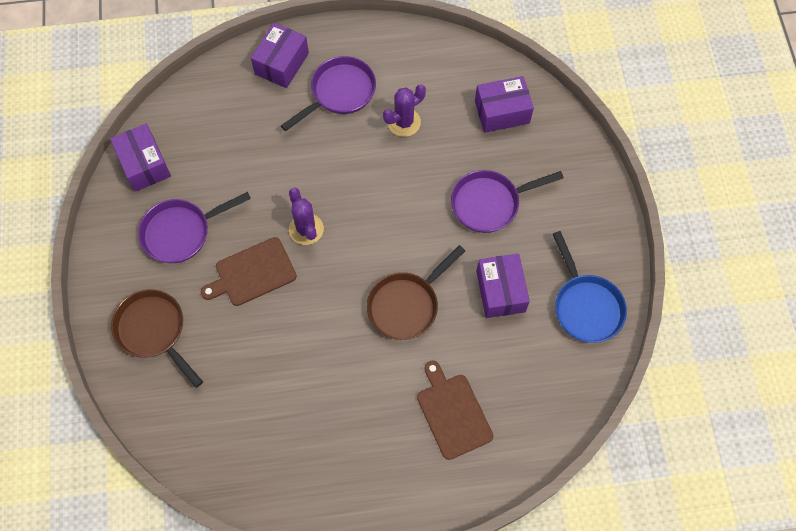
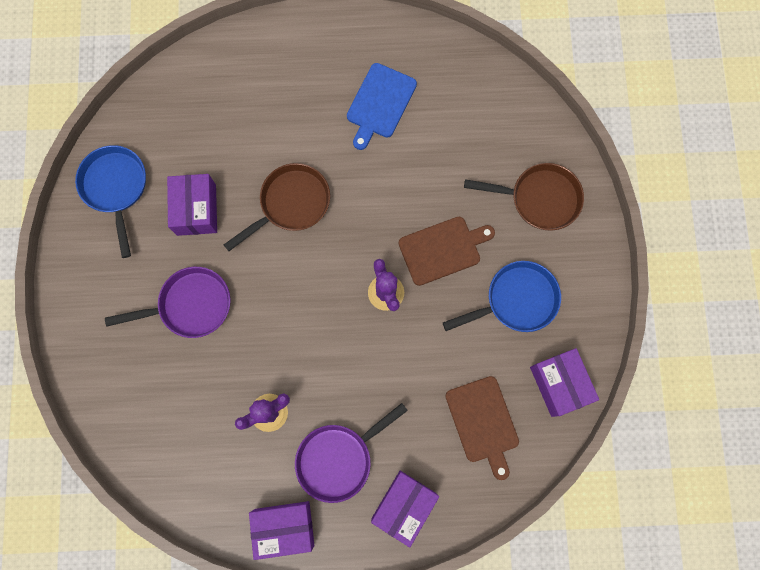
camera: 175 degrees left, 10 degrees up
brown pan [111,289,203,388] -> brown pan turned 45 degrees counterclockwise [464,163,584,231]
purple pan [138,192,251,263] -> blue pan [443,261,561,332]
brown cutting board [417,360,494,460] -> brown cutting board moved to [446,376,519,480]
purple box [475,76,534,133] -> purple box moved to [249,501,315,560]
none -> blue cutting board [347,63,417,150]

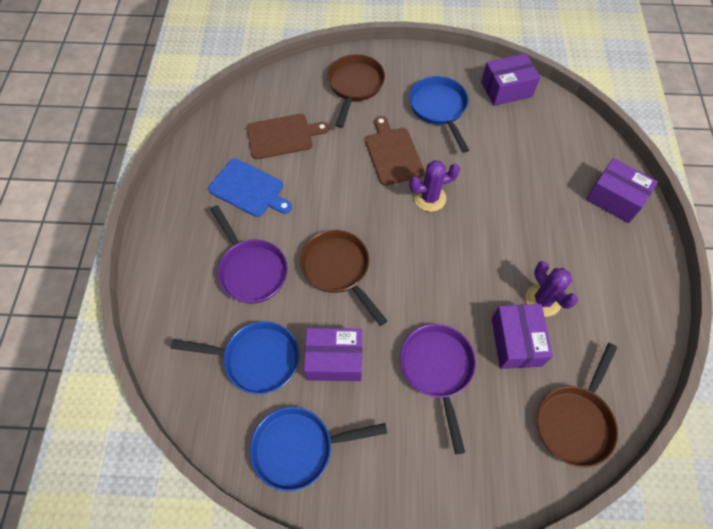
camera: 85 degrees left, 15 degrees down
purple box [249,501,315,560] -> purple box moved to [492,304,553,369]
purple pan [295,403,408,503] -> purple pan moved to [210,205,288,303]
brown cutting board [446,376,519,480] -> brown cutting board moved to [246,114,329,159]
none -> blue pan [170,321,299,394]
none -> brown pan [537,343,618,468]

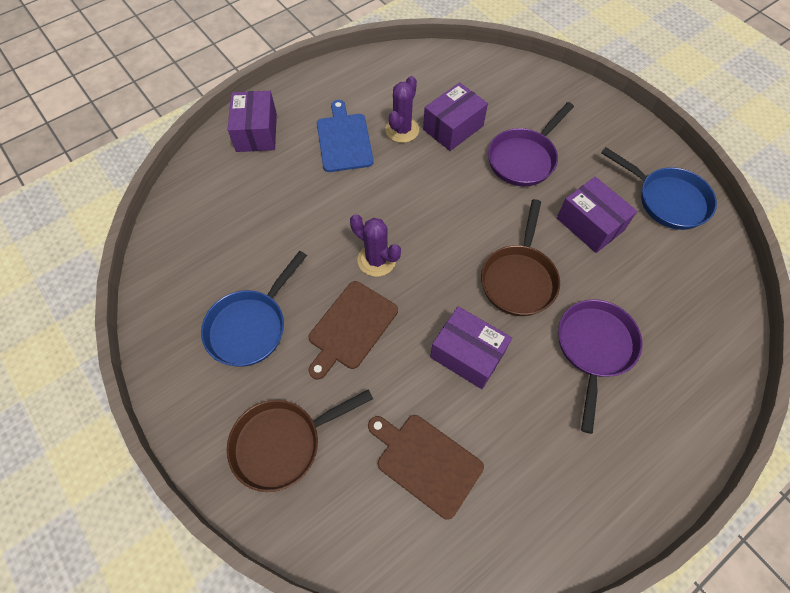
camera: 130 degrees left, 0 degrees up
blue pan [170,321,299,394] -> none
blue cutting board [208,158,292,217] -> blue cutting board moved to [317,100,374,172]
purple box [481,53,540,106] -> purple box moved to [430,306,512,389]
brown pan [537,343,618,468] -> none

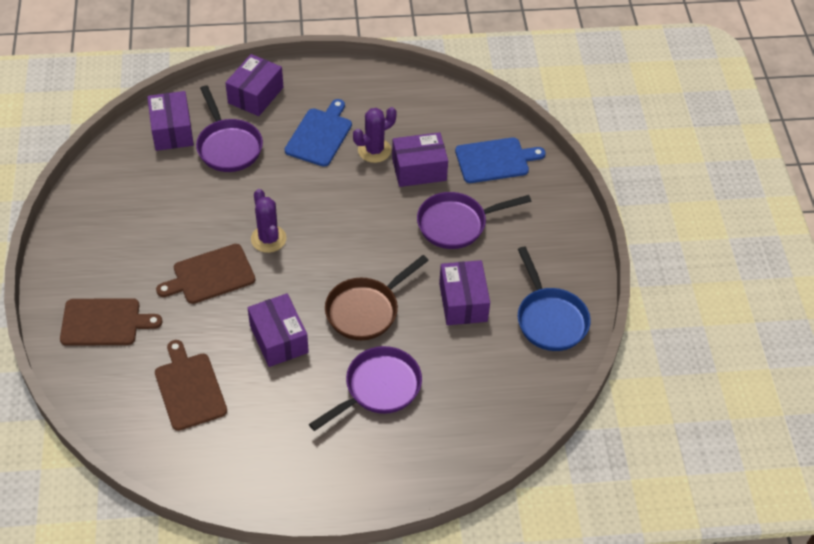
camera: 30 degrees right, 10 degrees down
blue pan [201,251,307,367] -> none
brown pan [227,389,373,492] -> brown cutting board [60,298,162,346]
none -> purple box [147,91,194,151]
none -> purple pan [196,85,263,172]
none -> blue cutting board [455,138,546,183]

